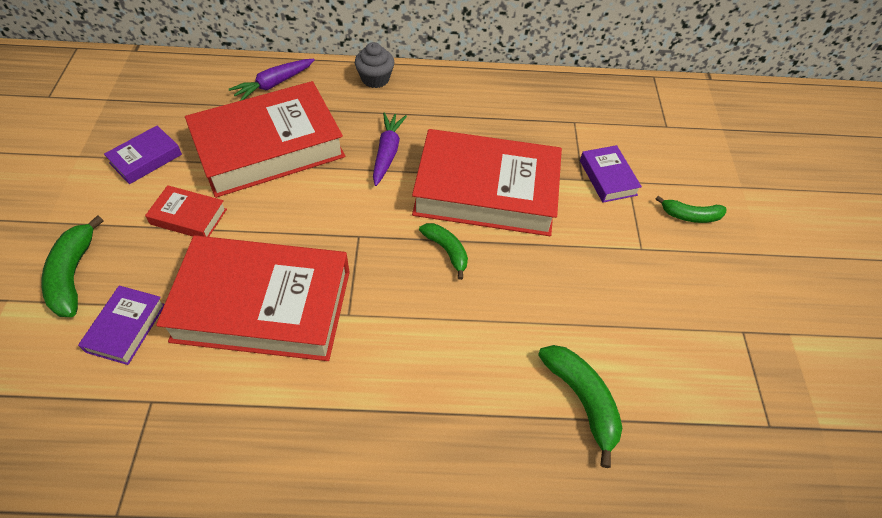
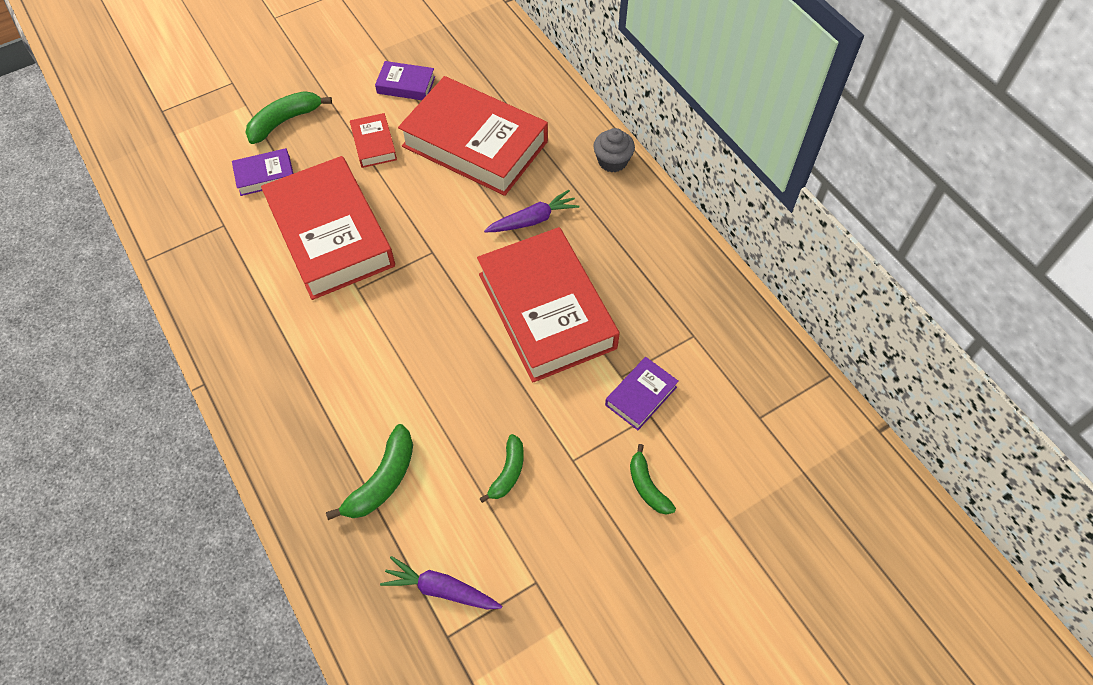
camera: 60 degrees right, 5 degrees up
purple carrot [229,59,315,101] -> purple carrot moved to [380,556,502,610]
green banana [419,223,468,280] -> green banana moved to [479,434,524,503]

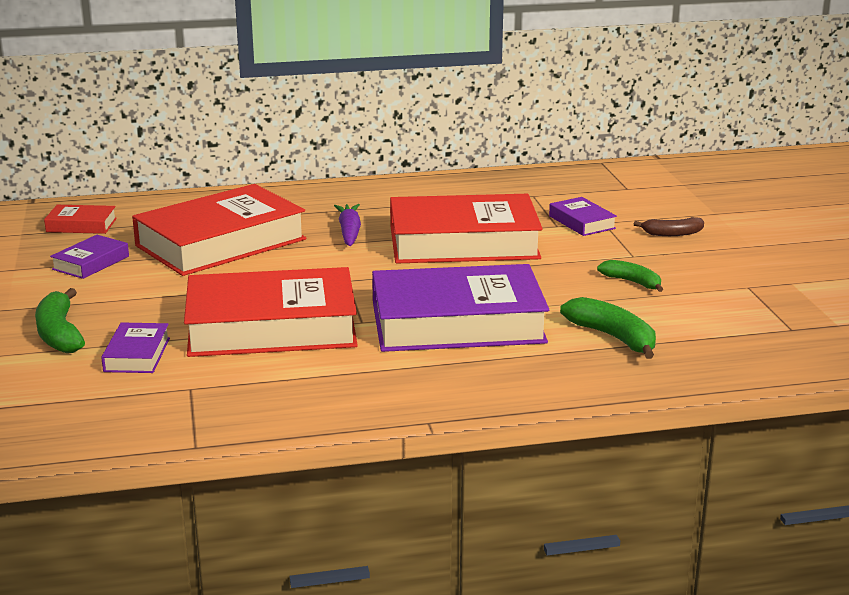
camera: 70 degrees left, 35 degrees down
red book [350,113,397,168] -> red book moved to [44,205,117,234]
purple carrot [380,556,502,610] -> none
grey cupcake [593,128,635,173] -> none
green banana [630,444,676,515] -> brown banana [634,217,704,236]
none -> purple book [372,264,549,352]

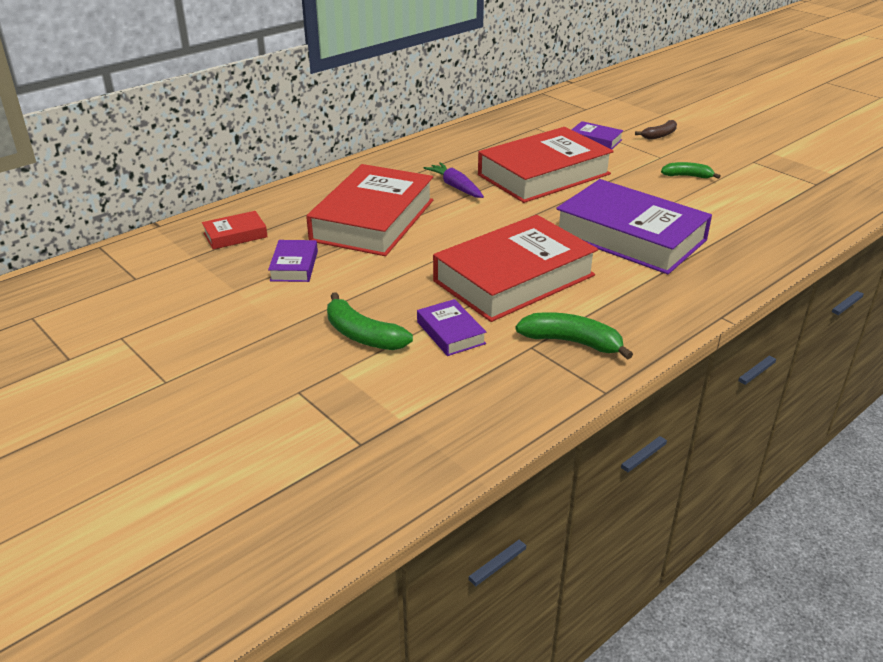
camera: 30 degrees left, 10 degrees up
purple book [372,264,549,352] -> purple book turned 75 degrees clockwise [556,179,712,274]
green banana [560,297,656,359] -> green banana moved to [516,312,633,360]

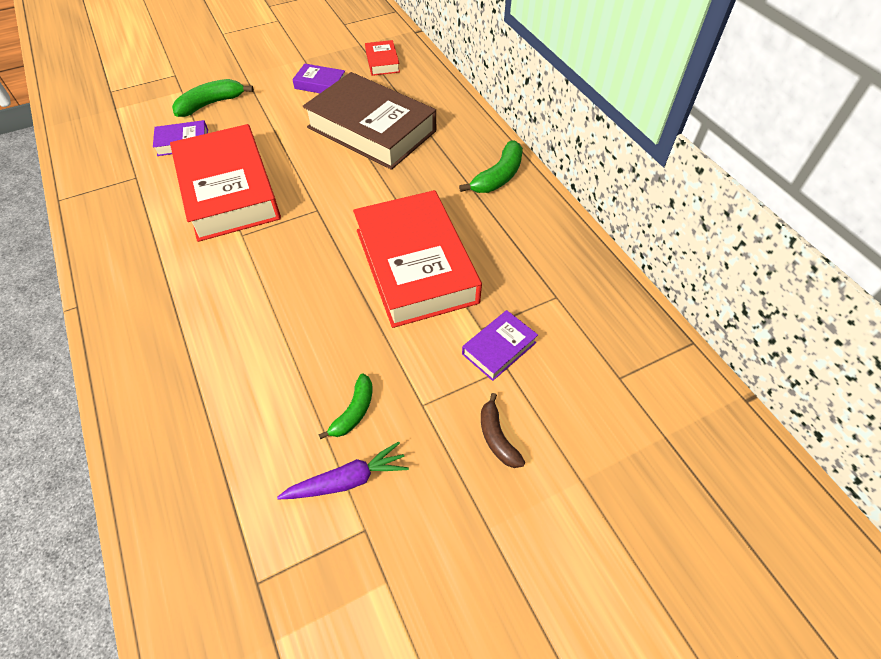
camera: 105 degrees right, 20 degrees up
red book [306,164,433,256] -> brown book [303,72,436,170]
purple carrot [424,162,484,198] -> purple carrot moved to [277,441,409,499]
green banana [516,312,633,360] -> green banana moved to [459,140,523,193]
purple book [556,179,712,274] -> none

